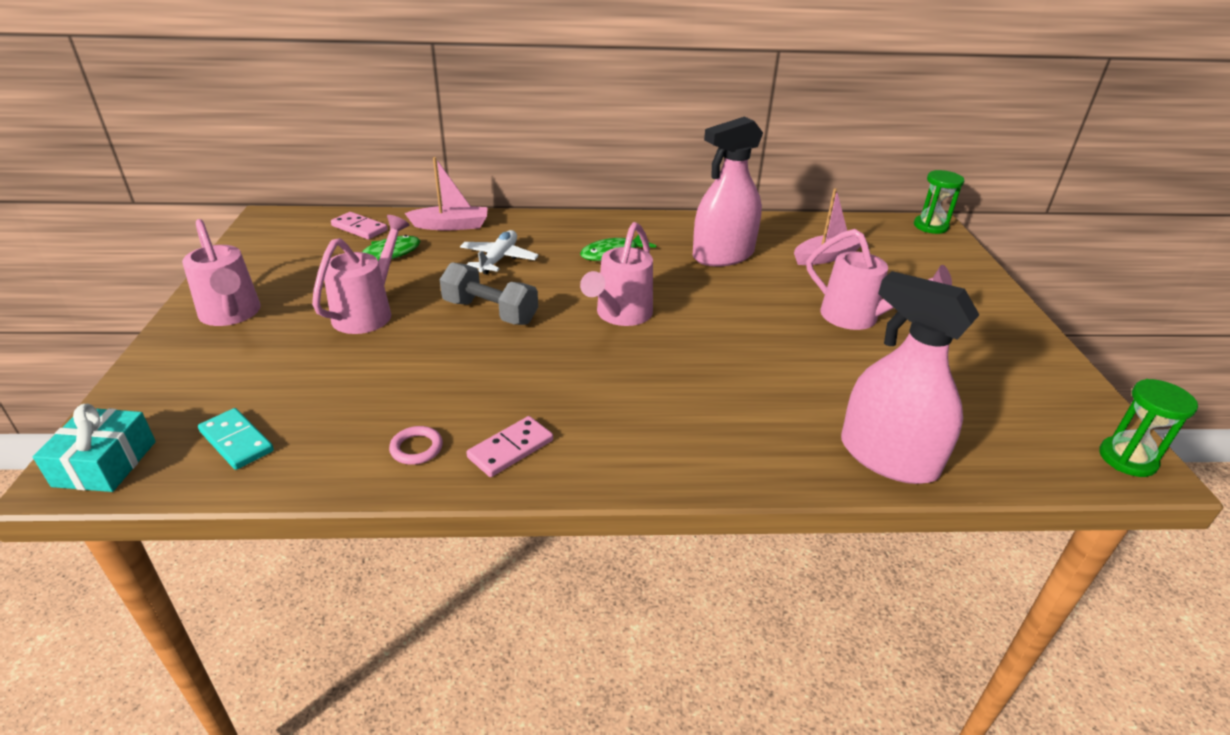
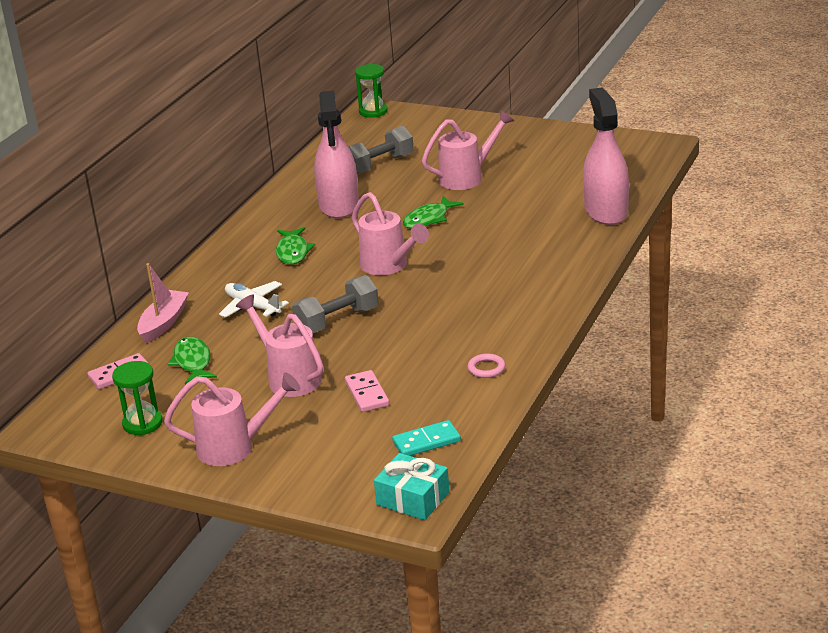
camera: 60 degrees left, 5 degrees down
pink domino [466,416,553,477] -> pink domino moved to [345,370,389,412]
pink boat [794,188,861,265] -> grey dumbbell [348,126,414,174]
pink spray bottle [841,271,979,484] -> pink spray bottle turned 105 degrees clockwise [583,88,629,225]
green hourglass [1099,379,1198,477] -> green hourglass moved to [112,361,163,435]
none -> green fish [403,196,464,229]

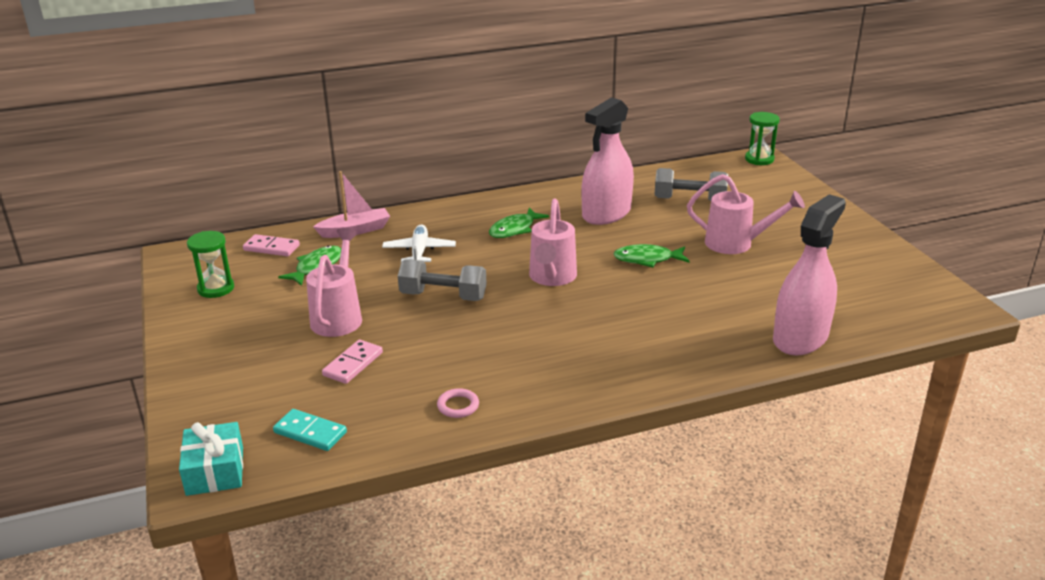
camera: 45 degrees right, 0 degrees up
pink watering can [164,373,300,466] -> none

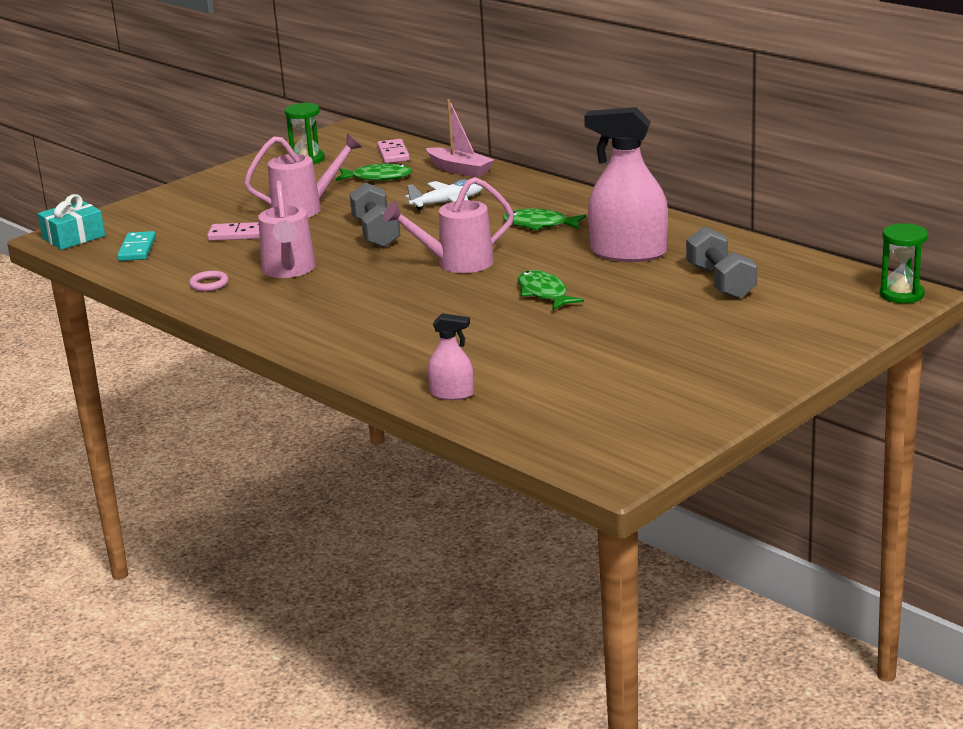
camera: 65 degrees right, 5 degrees down
pink watering can [687,174,805,254] -> pink watering can moved to [258,180,316,278]
pink spray bottle [773,194,846,356] -> pink spray bottle [428,313,474,400], size x0.49

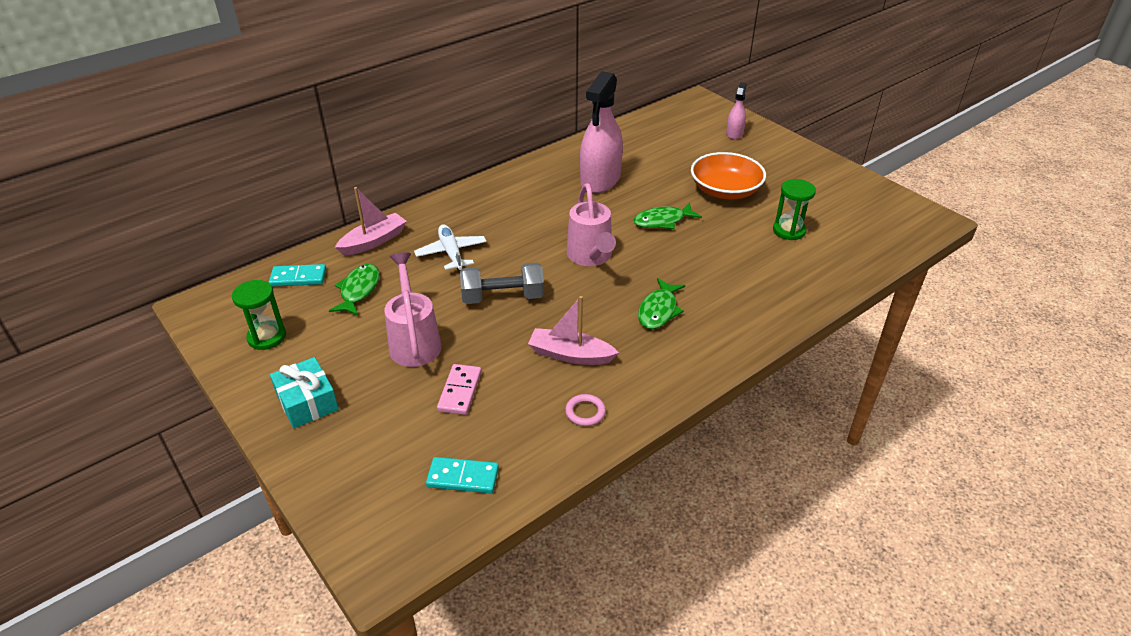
camera: 85 degrees left, 15 degrees up
turquoise gift [38,194,105,250] -> turquoise gift moved to [270,357,339,428]
pink watering can [258,180,316,278] -> pink boat [528,296,619,365]
pink domino [377,139,410,163] -> turquoise domino [269,264,326,287]
pink spray bottle [428,313,474,400] -> pink spray bottle moved to [726,82,747,139]
green fish [503,208,586,230] -> green fish moved to [638,278,685,329]
grey dumbbell [686,226,757,299] -> none
green hourglass [880,223,928,303] -> green hourglass moved to [773,179,816,240]
none -> orange bowl [691,152,766,199]

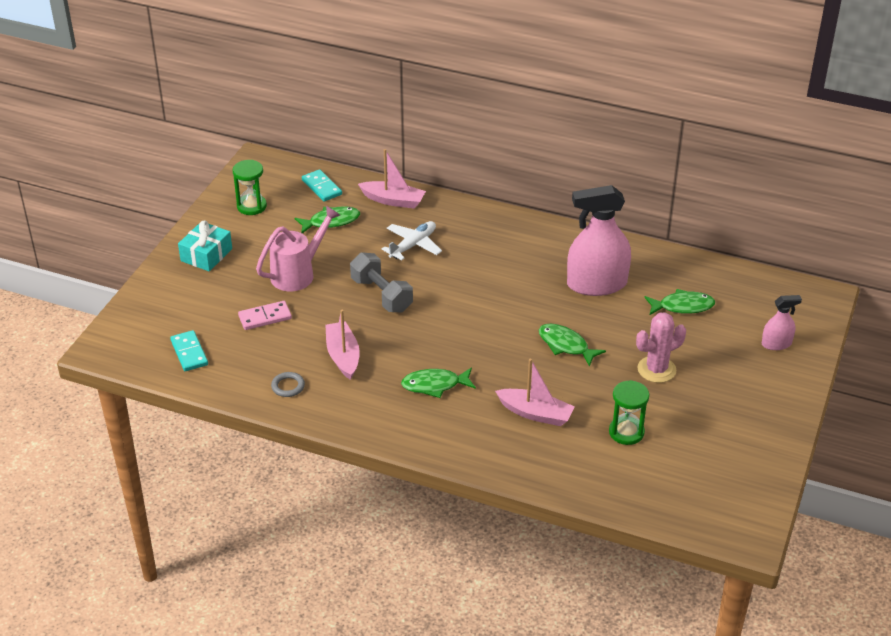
camera: 60 degrees right, 0 degrees up
pink ring [565,394,606,426] -> grey ring [271,372,305,397]
pink watering can [567,183,616,266] -> none
orange bowl [691,152,766,199] -> pink cactus [636,312,686,383]
none -> pink boat [495,359,575,426]
none -> green fish [644,289,715,315]

